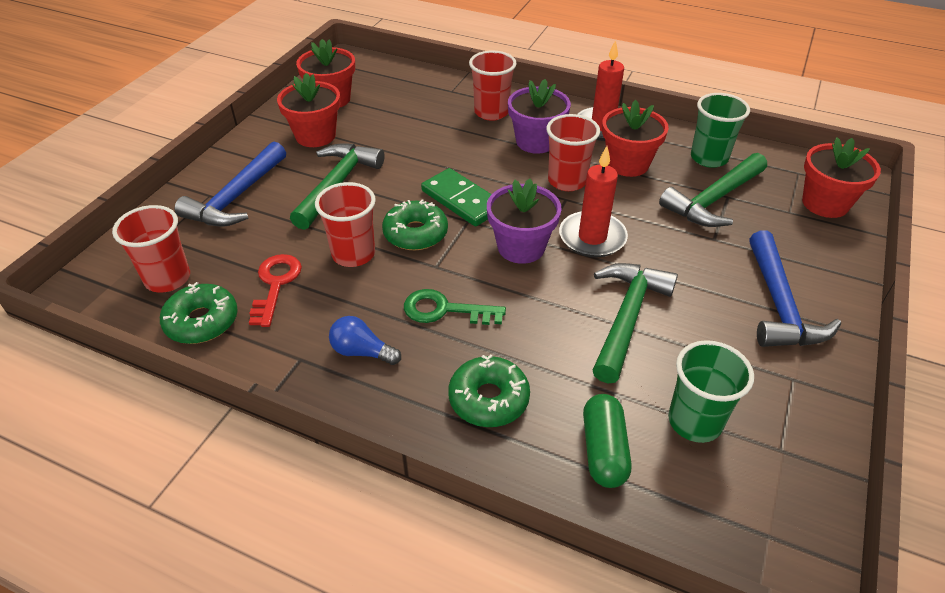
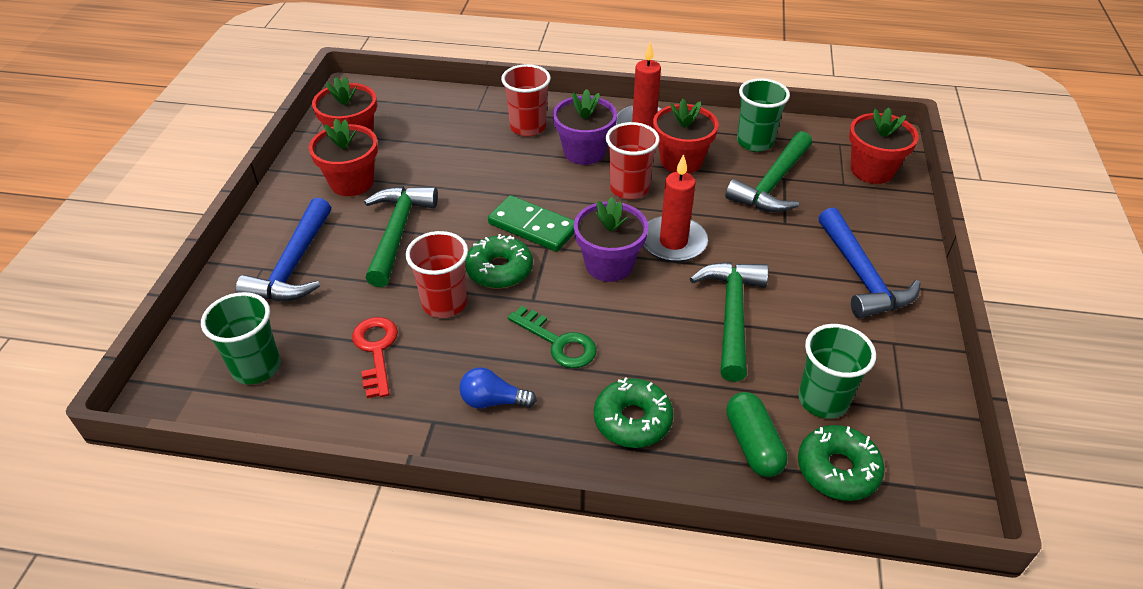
camera: 15 degrees left, 0 degrees up
red cup [112,205,190,293] -> green cup [201,292,281,384]
green donut [160,282,238,344] -> green donut moved to [798,425,885,501]
green key [404,289,506,325] -> green key turned 135 degrees counterclockwise [508,306,597,368]

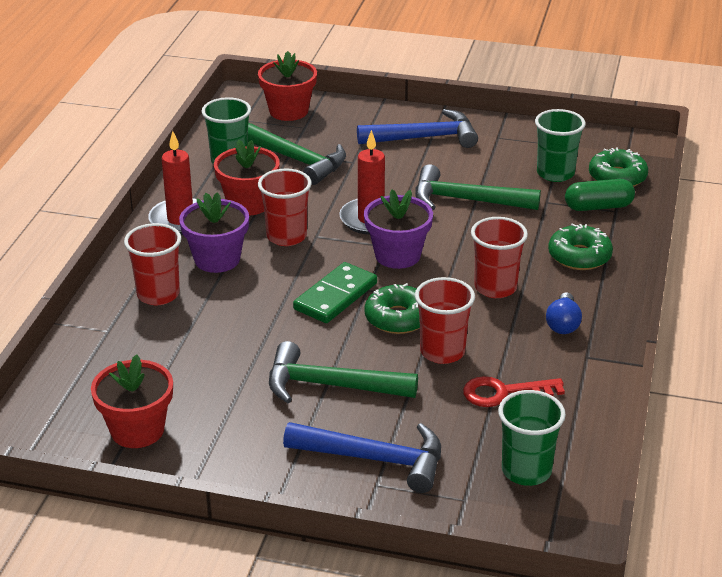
camera: 85 degrees left, 10 degrees down
red flower pot [309,119,378,196] -> none
green key [508,306,597,368] -> red cup [471,217,528,298]

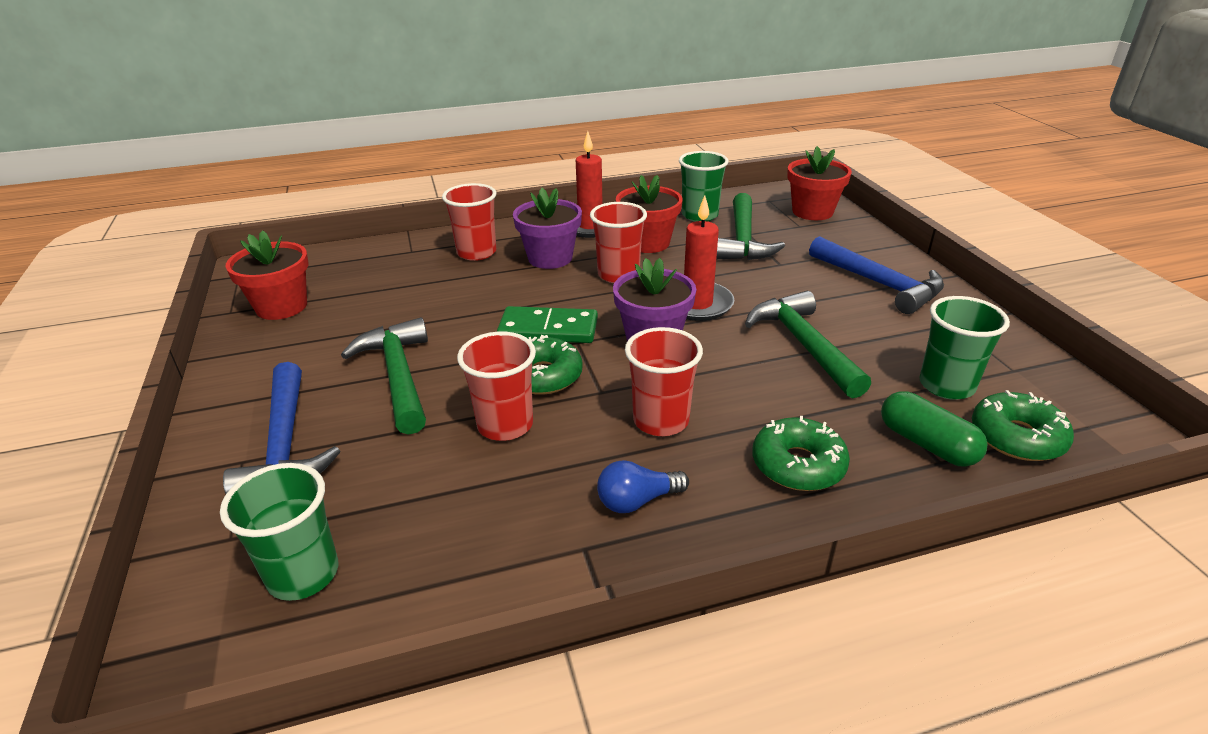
camera: 60 degrees right, 0 degrees up
red key [463,376,565,407] -> none

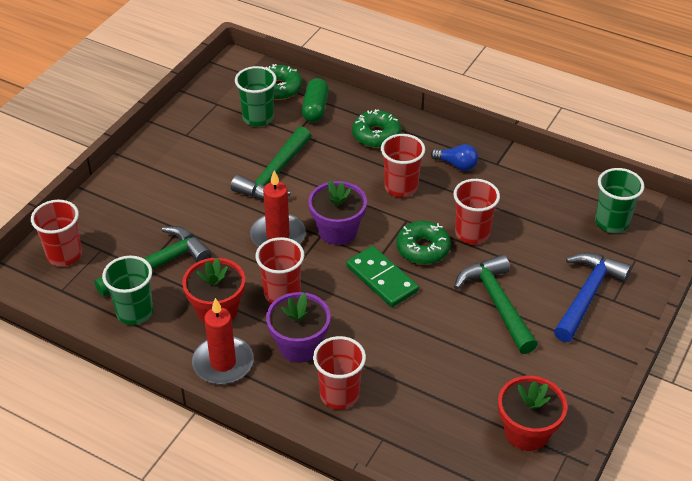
camera: 135 degrees left, 10 degrees up
green hammer [341,317,428,435] -> green hammer turned 135 degrees clockwise [454,254,538,354]
red flower pot [787,146,852,220] -> red cup [31,200,82,266]
blue hammer [809,236,944,314] -> none

